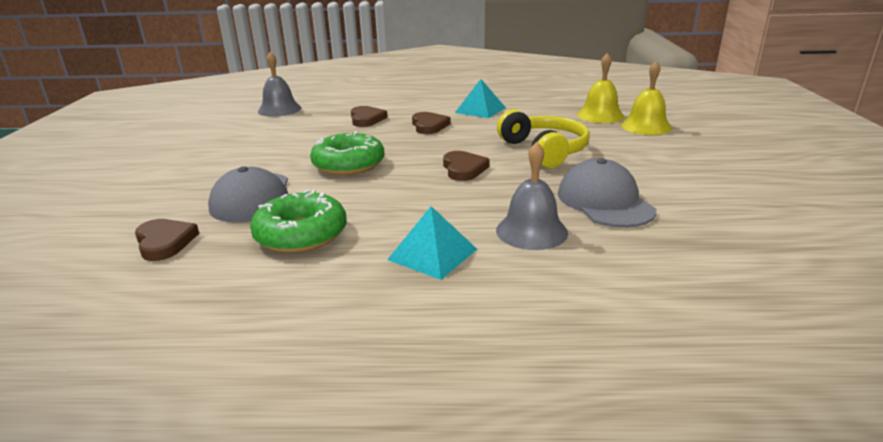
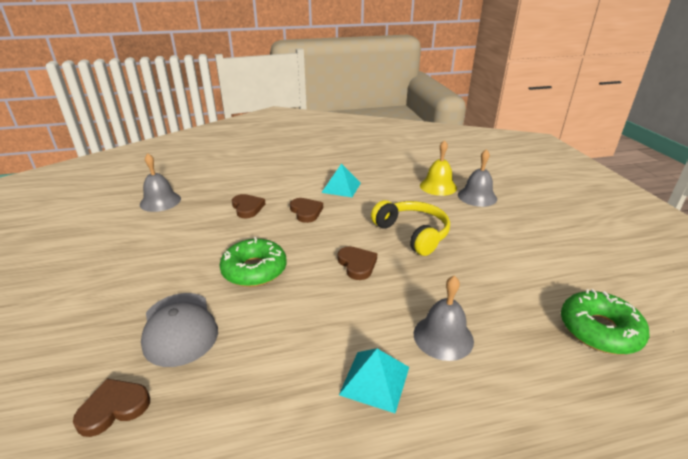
camera: 15 degrees left, 5 degrees up
brown heart [135,219,199,261] -> brown heart turned 75 degrees counterclockwise [73,379,150,437]
green donut [250,190,347,253] -> green donut moved to [561,289,650,355]
grey cap [558,158,657,228] -> none
yellow bell [621,61,672,135] -> grey bell [458,149,497,207]

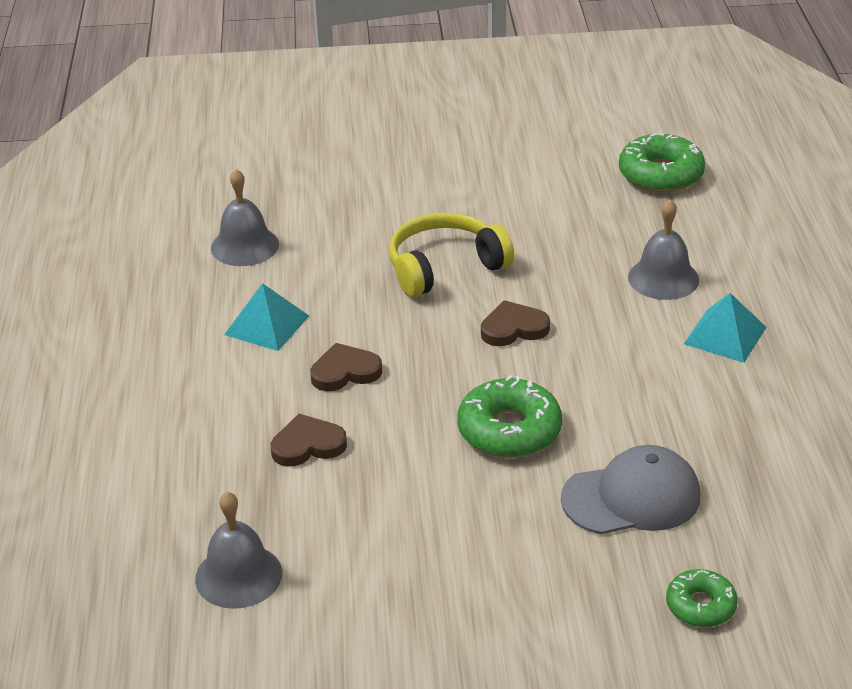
camera: 80 degrees left, 5 degrees up
brown heart [73,379,150,437] -> none
yellow bell [420,140,457,196] -> none
grey bell [458,149,497,207] -> grey bell moved to [211,169,279,266]
none -> green donut [666,569,738,627]

